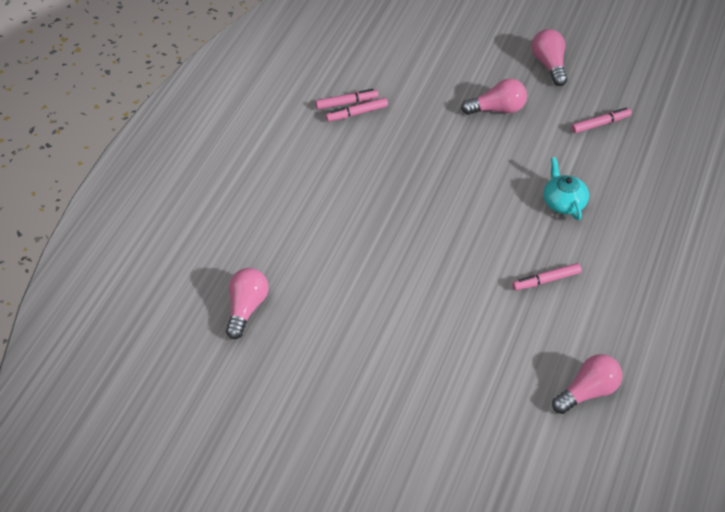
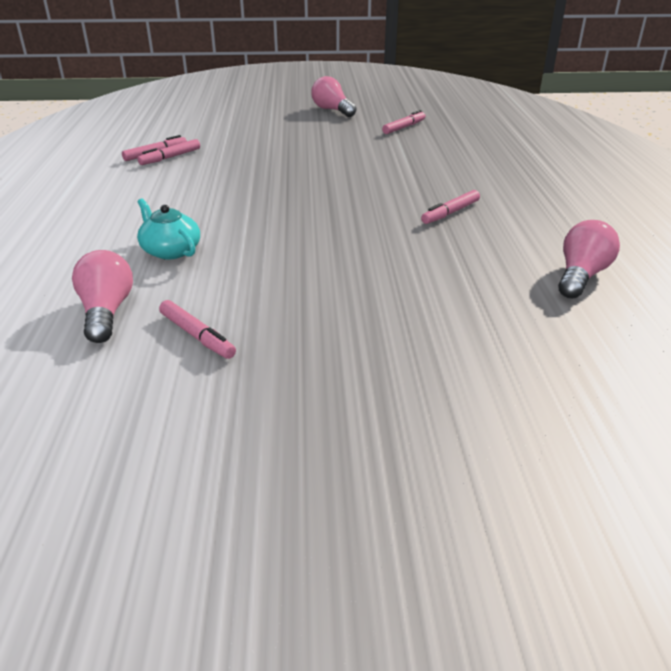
camera: 25 degrees left, 15 degrees down
pink light bulb [461,78,527,115] -> none
turquoise teapot [543,157,589,220] -> turquoise teapot moved to [137,198,200,259]
none -> pink marker [159,300,236,359]

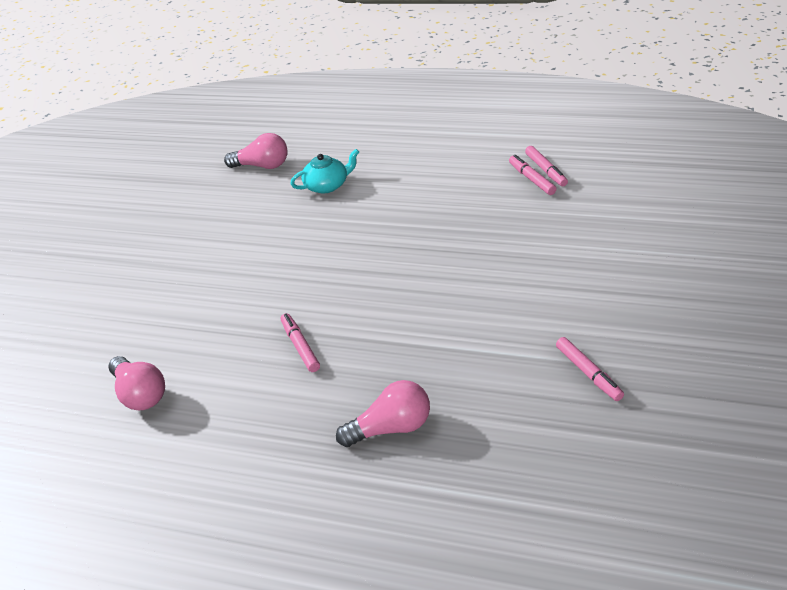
camera: 115 degrees right, 5 degrees up
pink marker [159,300,236,359] -> none
pink light bulb [311,76,356,117] -> pink light bulb moved to [336,380,430,447]

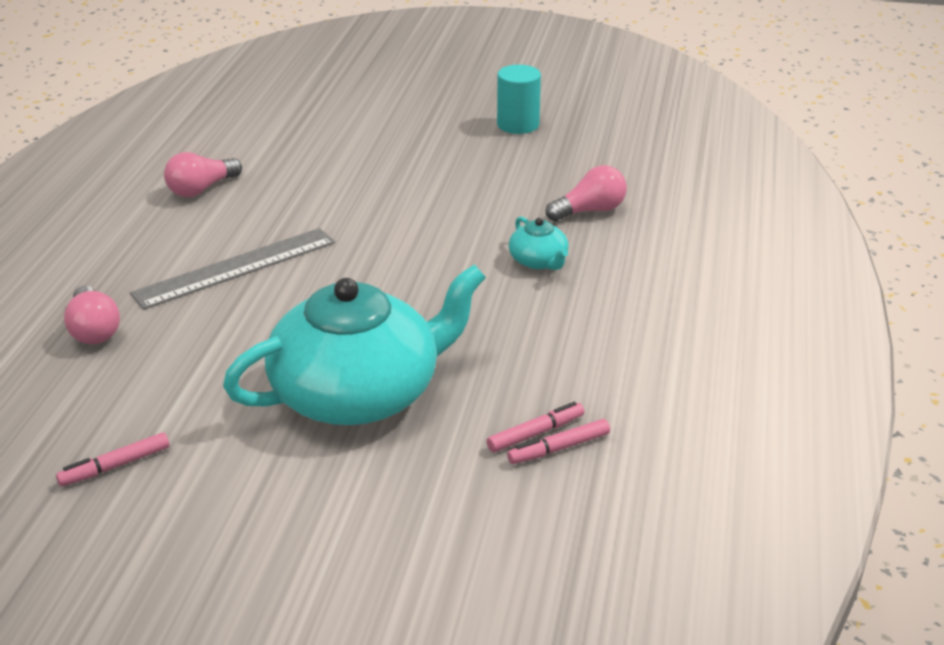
camera: 80 degrees right, 5 degrees down
pink light bulb [224,133,288,169] -> pink light bulb turned 120 degrees counterclockwise [545,165,627,221]
pink marker [281,313,320,372] -> grey ruler [130,228,335,310]
none -> turquoise teapot [223,265,486,425]
none -> turquoise cylinder [497,65,541,134]

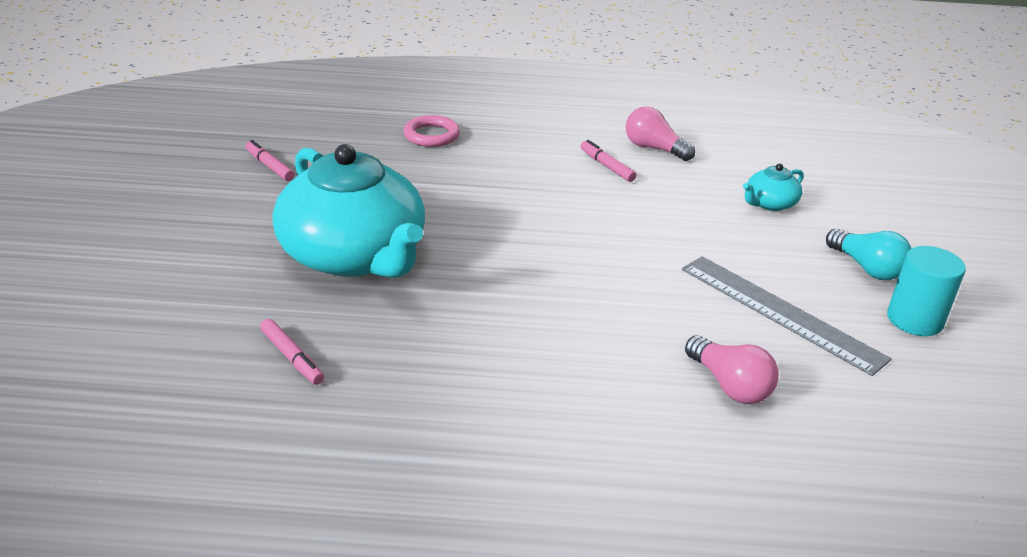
camera: 80 degrees right, 0 degrees up
pink light bulb [64,285,120,344] -> pink ring [404,115,460,147]
grey ruler [130,228,335,310] -> grey ruler moved to [682,256,892,376]
pink marker [507,419,610,464] -> pink marker moved to [581,140,636,182]
turquoise teapot [509,216,569,270] -> turquoise teapot moved to [743,164,804,211]
none -> turquoise light bulb [826,229,912,280]

